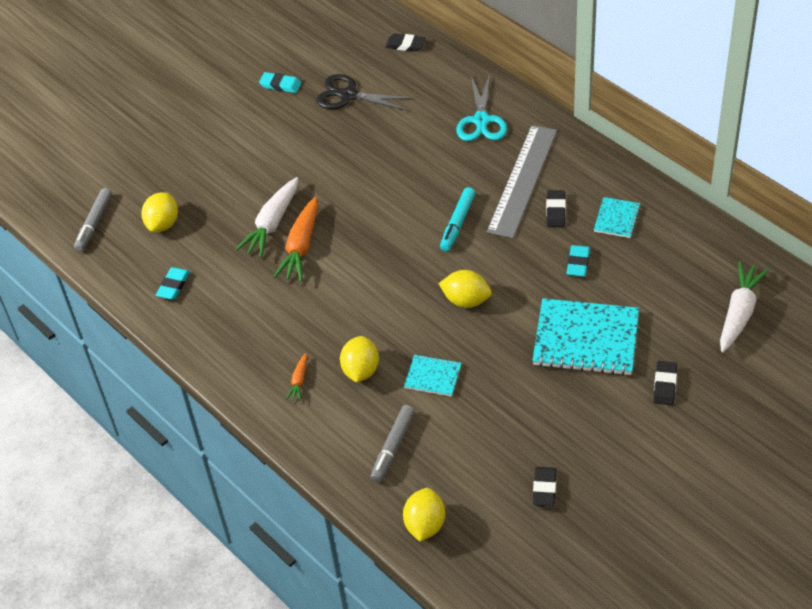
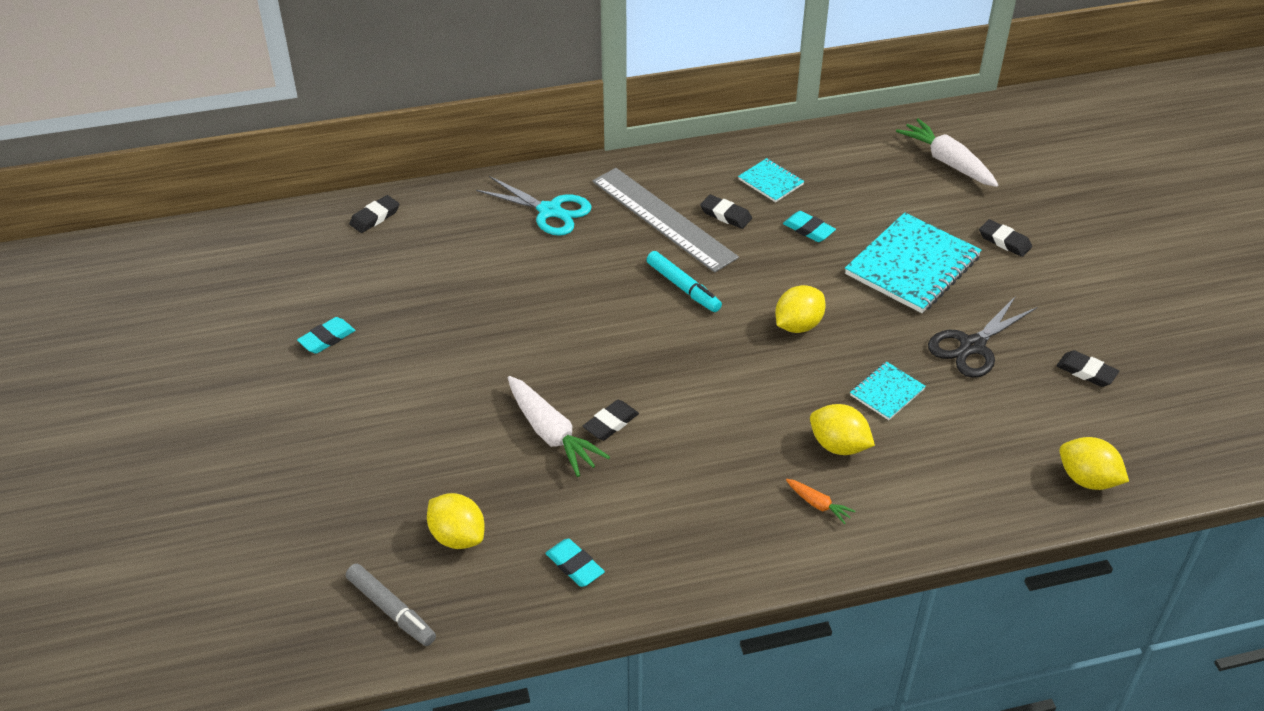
camera: 65 degrees left, 5 degrees down
orange carrot [273,197,318,282] -> black eraser [582,400,639,440]
black scissors [316,74,413,110] -> black scissors moved to [928,296,1037,378]
grey marker [370,405,415,482] -> none

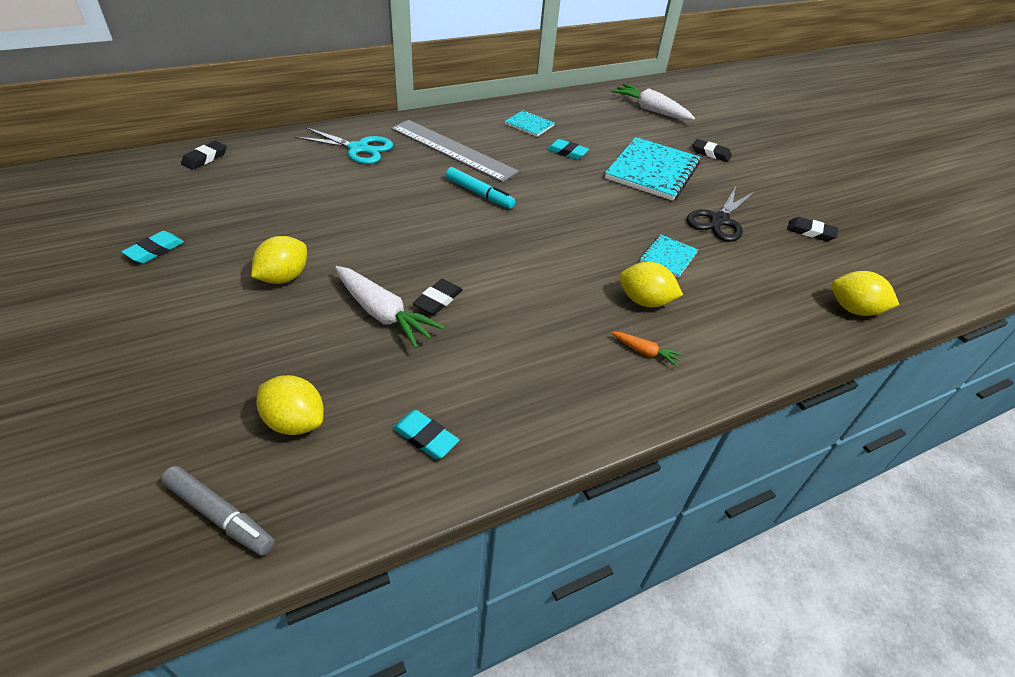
camera: 15 degrees left, 0 degrees up
black eraser [700,195,752,229] -> none
yellow lemon [775,285,826,333] -> yellow lemon moved to [251,236,307,284]

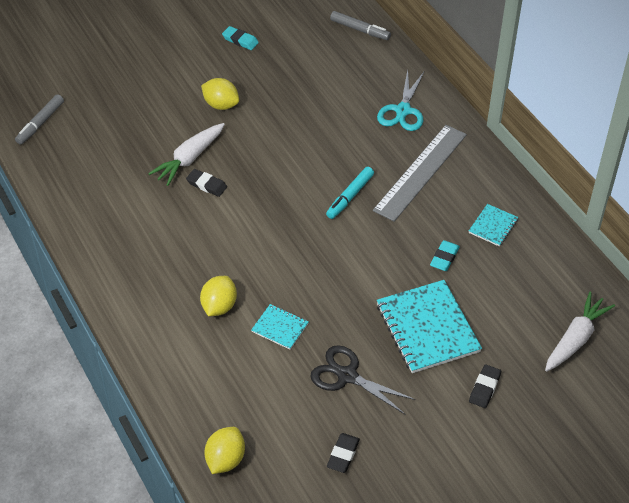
camera: 90 degrees right, 5 degrees up
black eraser [181,141,227,170] -> grey marker [330,11,391,40]
yellow lemon [257,375,324,435] -> none
turquoise eraser [393,410,459,459] -> none
turquoise notebook [605,137,700,201] -> turquoise notebook turned 45 degrees clockwise [377,280,482,373]
orange carrot [611,332,683,366] -> none

